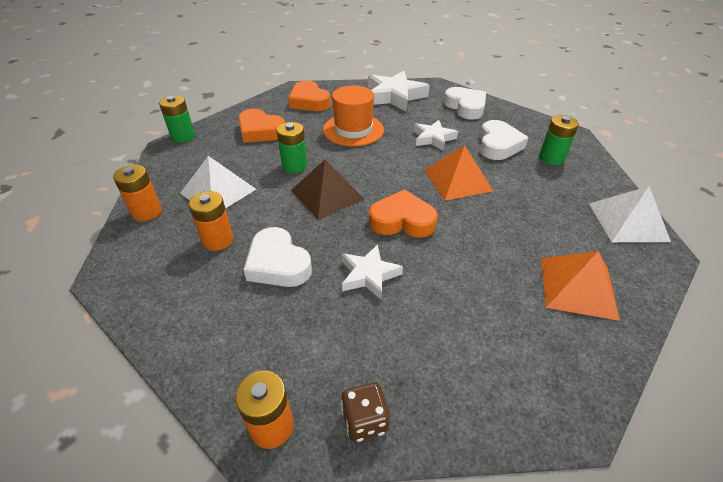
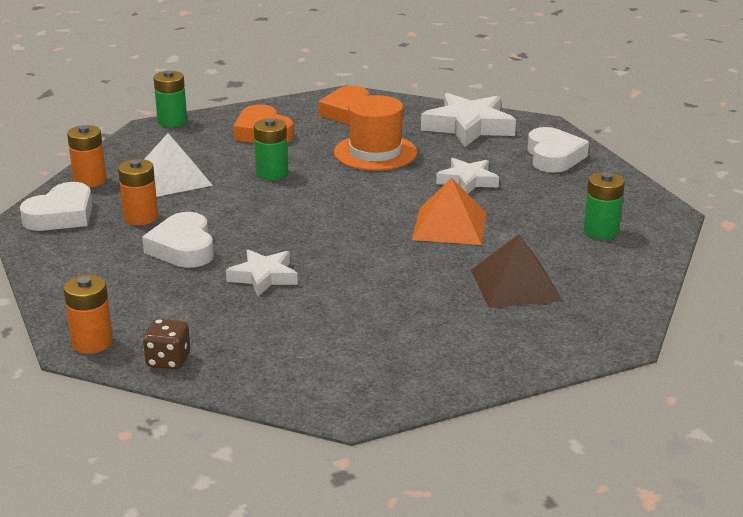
camera: 25 degrees right, 15 degrees down
brown pyramid [291,160,364,220] -> brown pyramid moved to [471,234,563,308]
orange heart [369,189,438,238] -> none
white heart [480,120,528,160] -> white heart moved to [20,182,93,231]
orange pyramid [541,251,620,321] -> none
white pyramid [589,186,671,242] -> none

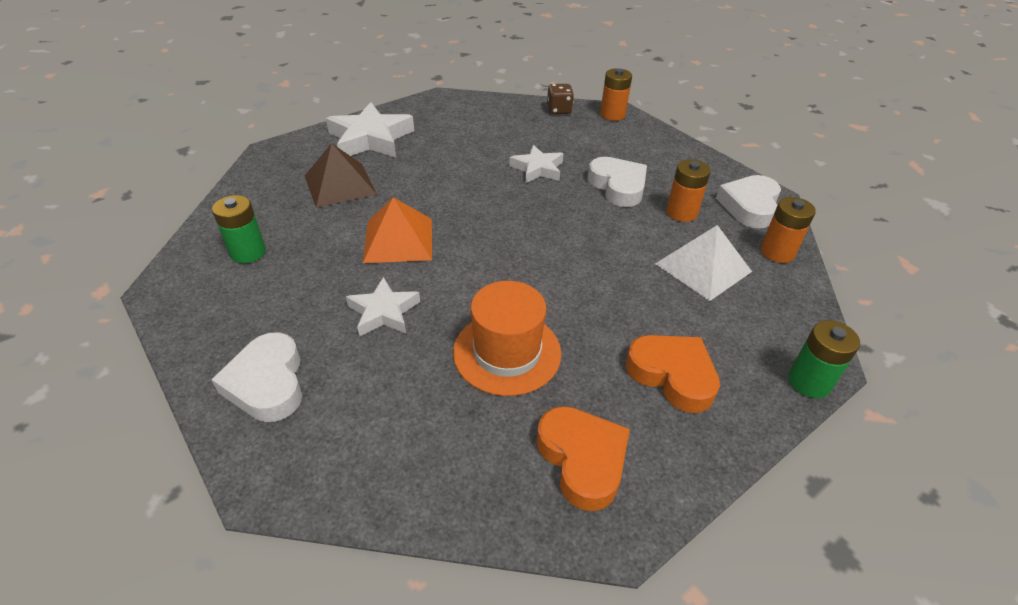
camera: 165 degrees right, 15 degrees up
green battery [254,118,288,180] -> none
white star [421,93,516,147] -> white star moved to [326,102,414,158]

